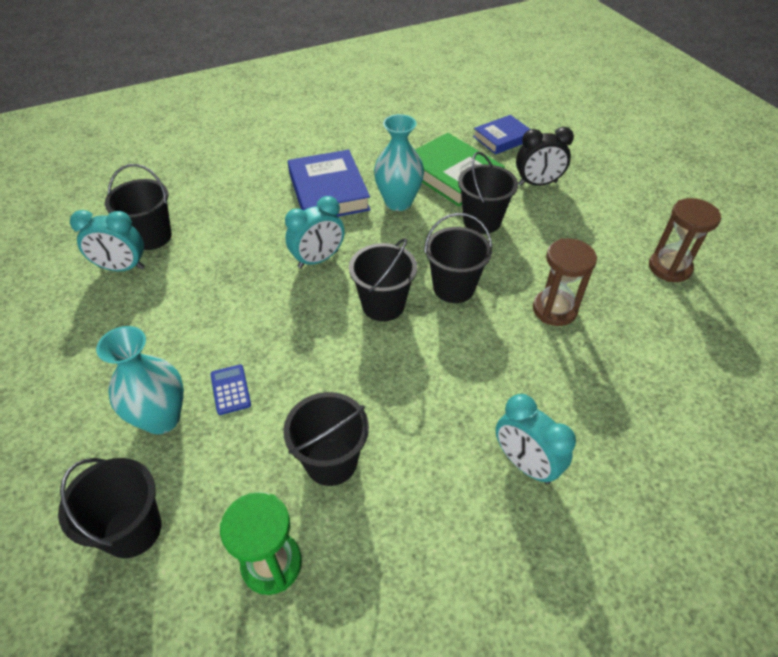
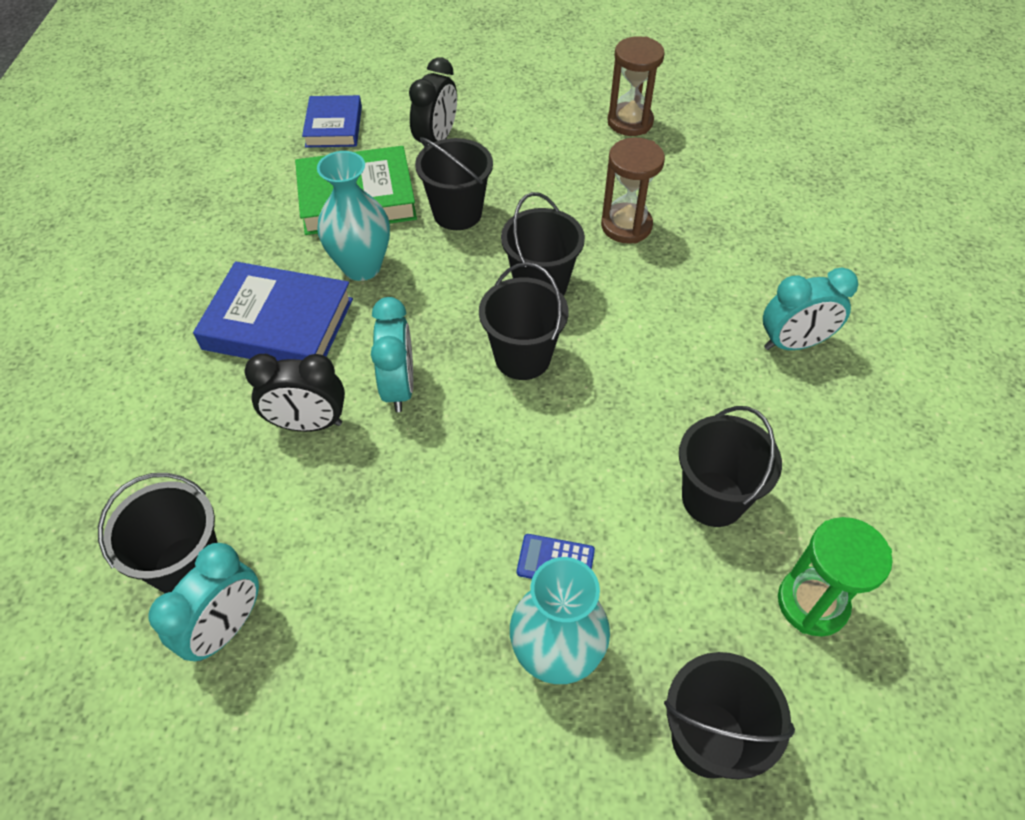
camera: 60 degrees left, 5 degrees up
none -> black clock [244,354,345,432]

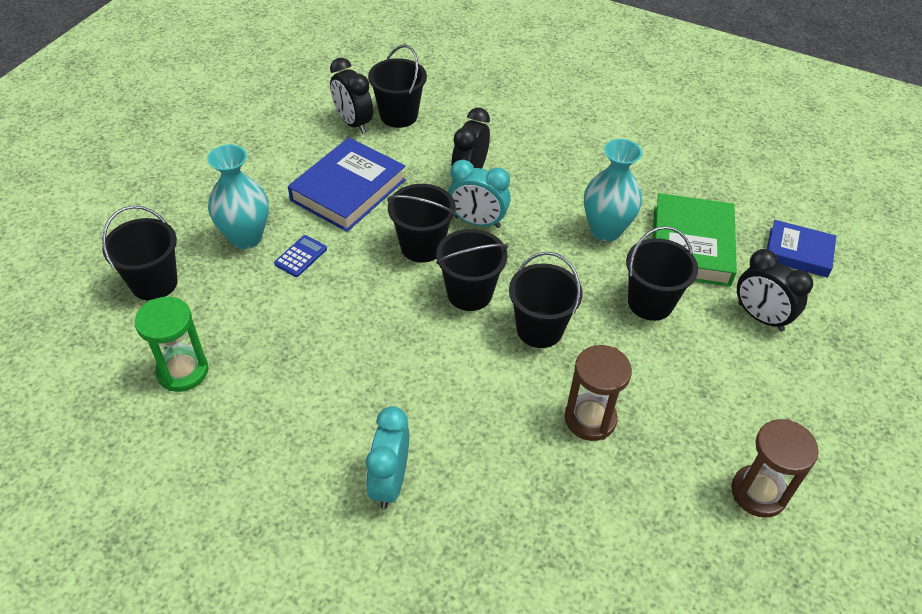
camera: 110 degrees right, 5 degrees down
turquoise clock [148,543,259,661] -> black clock [330,58,373,134]
blue book [193,261,353,361] -> blue book moved to [288,138,406,232]
black bucket [679,406,782,527] -> black bucket moved to [387,184,456,263]

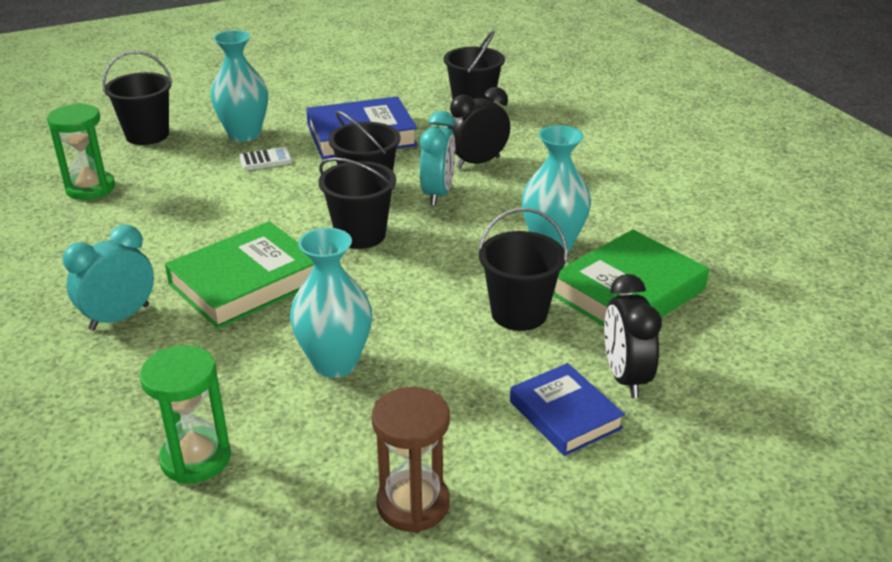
camera: 40 degrees right, 15 degrees down
blue calculator [274,235,327,277] -> white calculator [239,147,292,170]
black clock [330,58,373,134] -> none
turquoise clock [448,160,510,228] -> turquoise clock turned 135 degrees counterclockwise [420,111,455,206]
black bucket [509,252,583,348] -> none
brown hourglass [564,345,632,441] -> turquoise vase [290,228,372,378]
blue book [767,220,836,278] -> blue book moved to [510,363,625,456]
none -> green hourglass [139,345,231,484]
none -> green book [165,221,314,329]

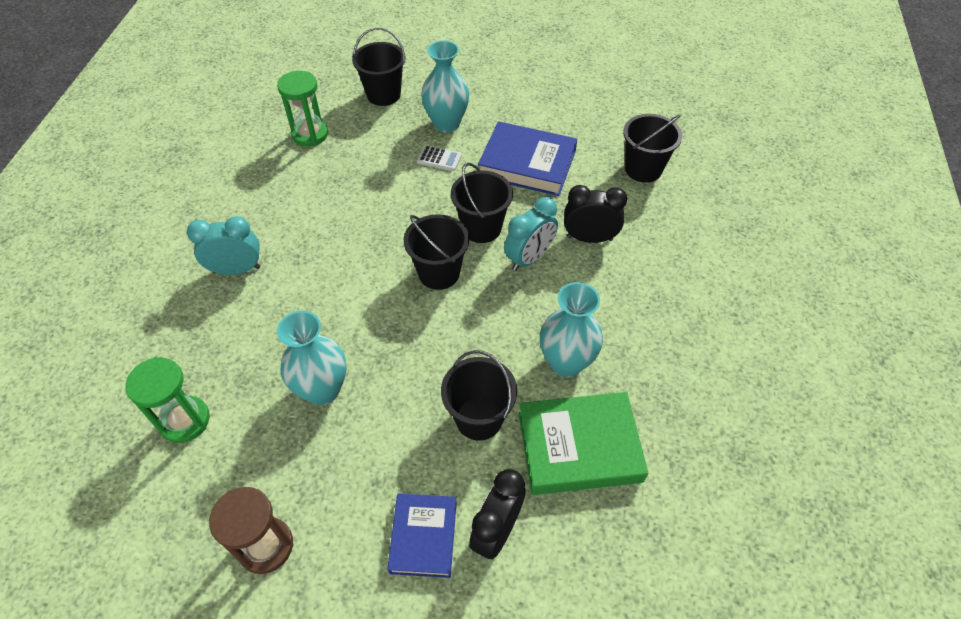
camera: 35 degrees right, 20 degrees up
green book [165,221,314,329] -> none

